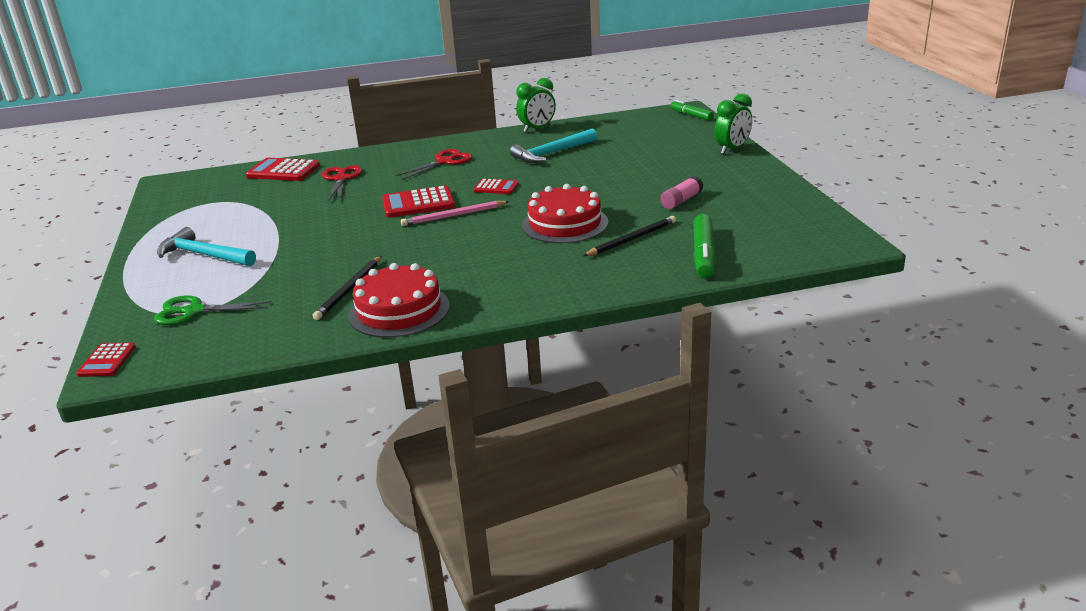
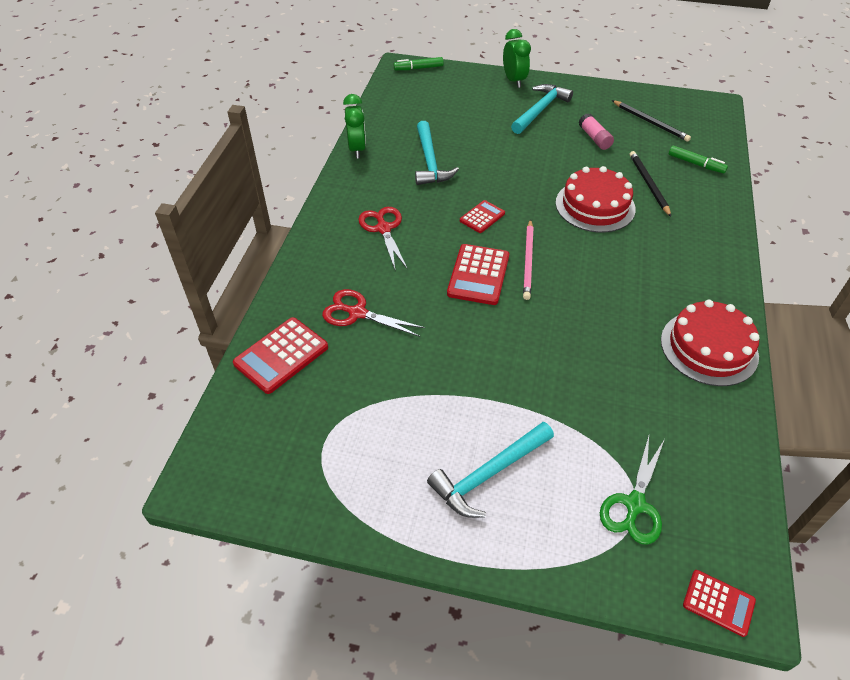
camera: 65 degrees left, 20 degrees up
black pencil [313,256,382,320] -> black pencil moved to [612,100,691,142]
green marker [693,214,716,278] -> green marker [669,145,728,174], size x0.66
none -> turquoise hammer [511,84,573,134]

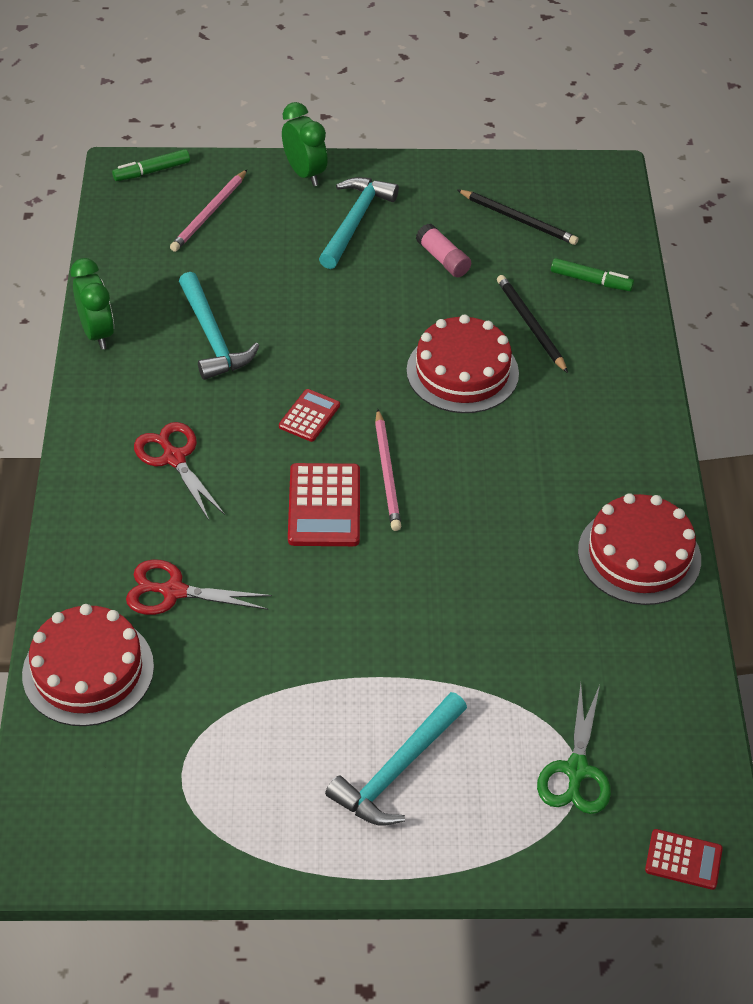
camera: 15 degrees left, 0 degrees up
red calculator [233,317,328,394] -> red cake [22,604,154,726]
none -> pink pencil [170,170,247,252]

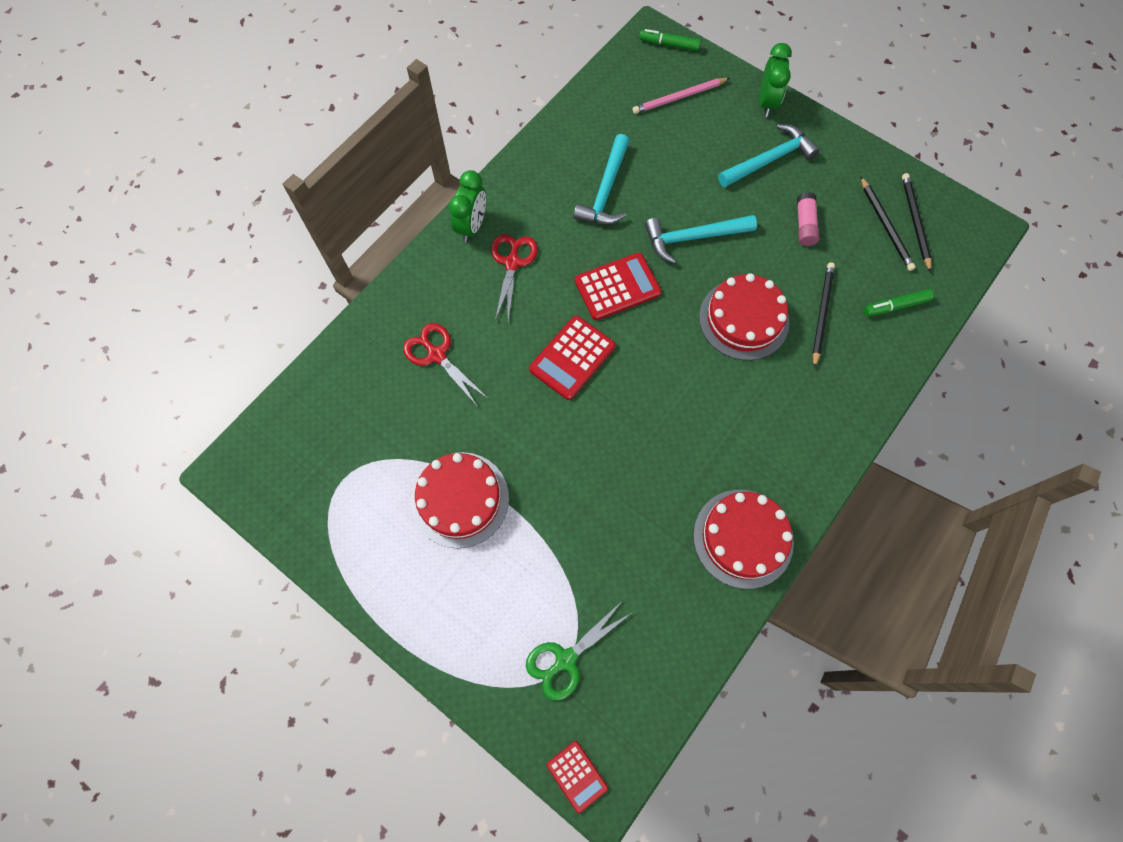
camera: 40 degrees right, 20 degrees up
red cake [22,604,154,726] -> red cake moved to [411,452,509,548]
green clock [70,258,114,350] -> green clock moved to [449,170,486,242]
red calculator [279,389,340,442] -> red calculator [575,253,661,320], size x1.67
turquoise hammer [325,692,467,825] -> turquoise hammer moved to [645,215,757,263]
pink pencil [375,409,401,531] -> none
green marker [551,258,634,291] -> green marker turned 105 degrees clockwise [864,289,934,316]
none -> black pencil [902,173,932,273]

